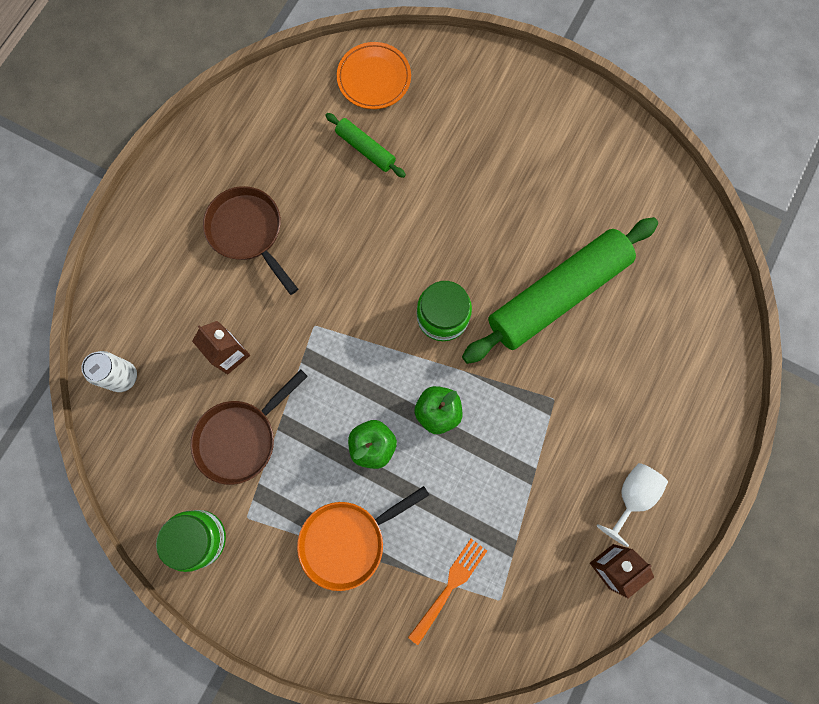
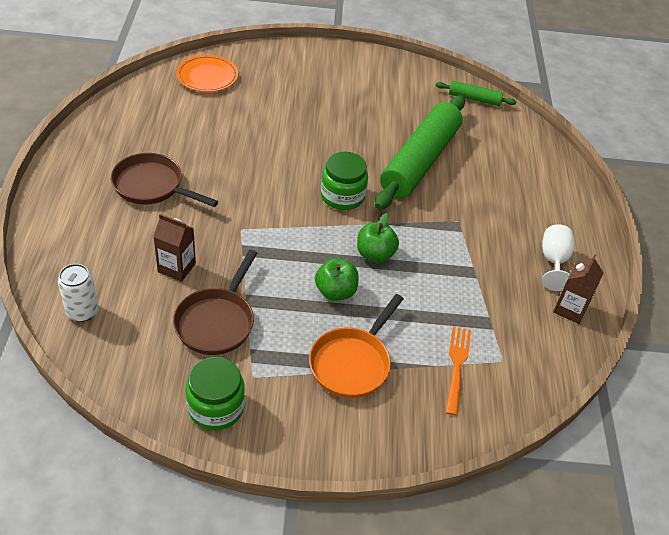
camera: 30 degrees left, 30 degrees down
green rolling pin [325,113,406,178] -> green rolling pin moved to [436,81,517,106]

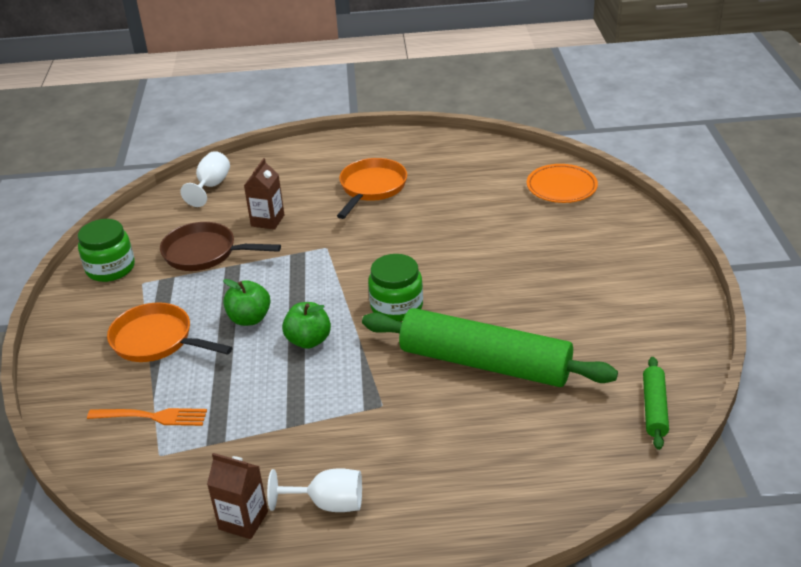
camera: 90 degrees right, 10 degrees down
white can [58,264,99,322] -> white goblet [180,151,230,207]
brown pan [111,153,219,207] -> orange pan [337,158,407,219]

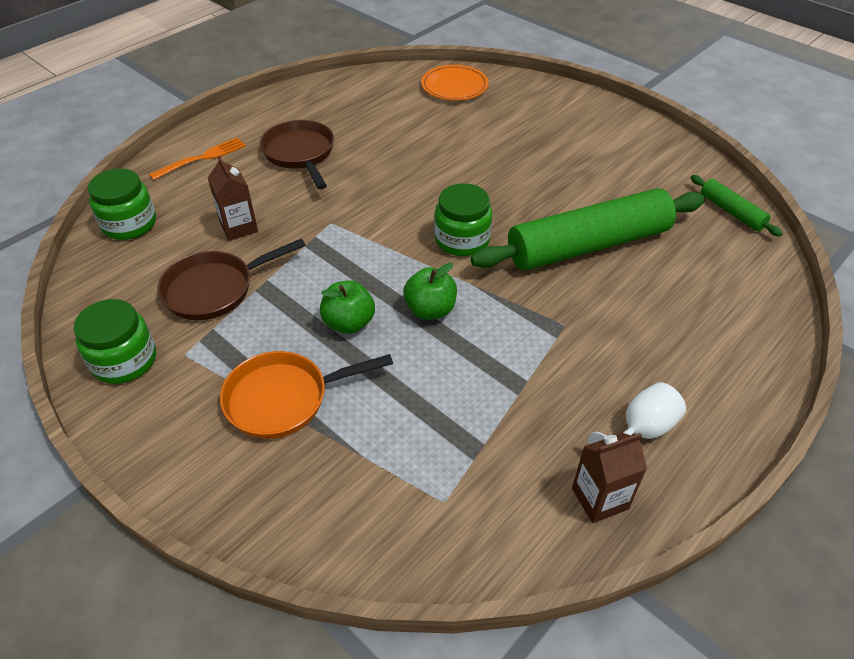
camera: 45 degrees left, 10 degrees up
orange fork [87,408,207,426] -> orange fork moved to [149,137,246,180]
white goblet [180,151,230,207] -> green jar [88,168,156,240]
orange pan [337,158,407,219] -> brown pan [260,120,334,189]

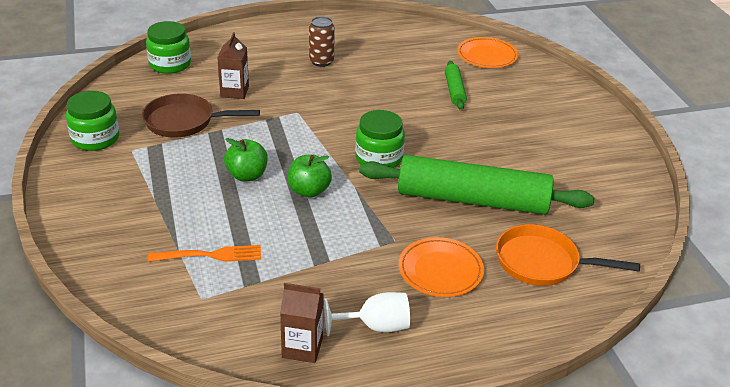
camera: 30 degrees right, 10 degrees down
orange fork [149,137,246,180] -> orange fork moved to [148,245,261,262]
orange pan [220,351,393,439] -> orange pan moved to [496,224,640,286]
brown pan [260,120,334,189] -> brown can [309,16,335,67]
green rolling pin [691,175,783,237] -> green rolling pin moved to [445,61,467,110]
none -> orange plate [399,237,484,297]

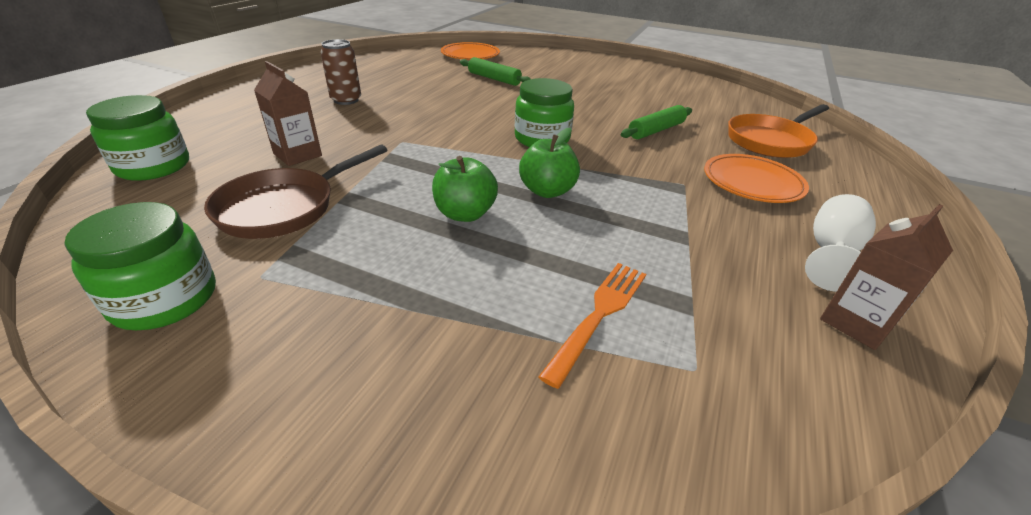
camera: 50 degrees left, 0 degrees up
green rolling pin [359,155,594,215] -> green rolling pin [621,105,692,139], size x0.45

